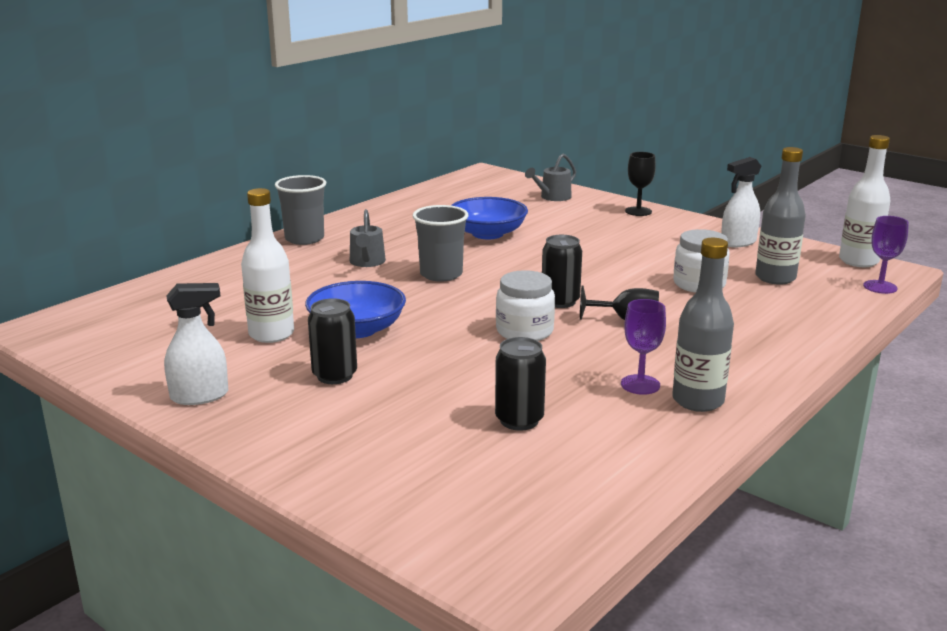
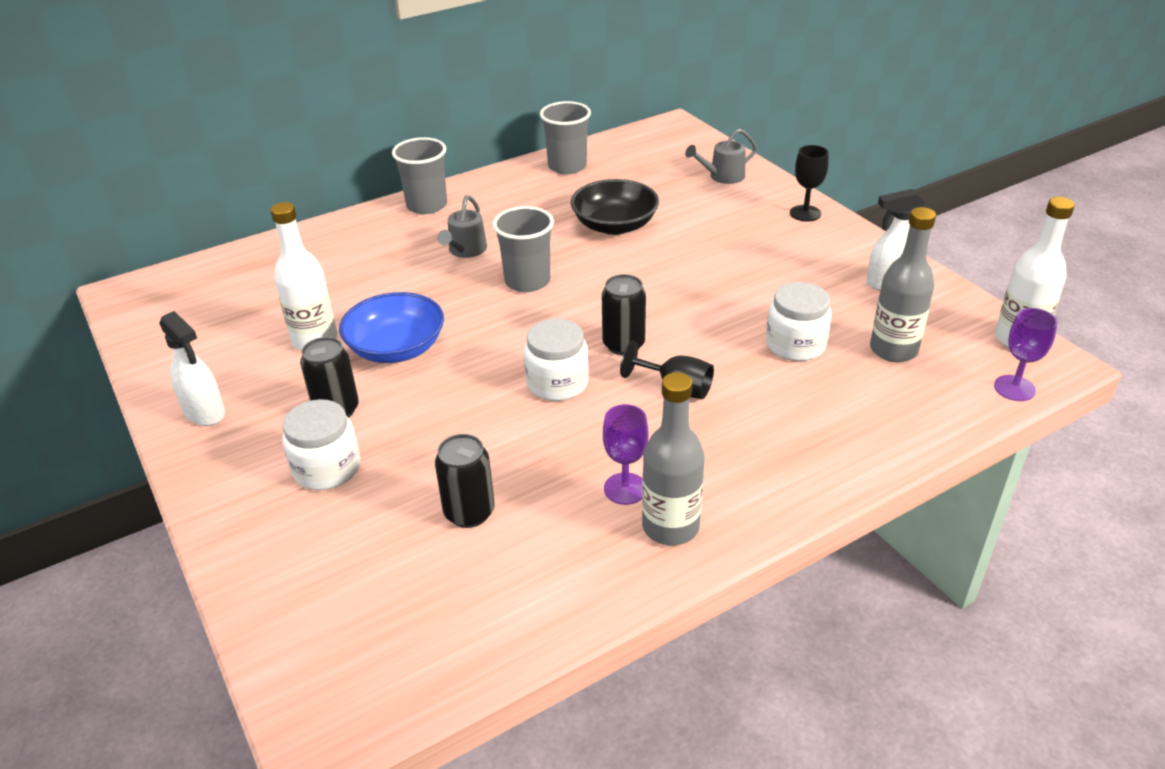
camera: 20 degrees right, 15 degrees up
white spray bottle [164,283,228,405] -> white spray bottle turned 45 degrees clockwise [159,311,225,426]
blue bowl [451,197,528,239] -> black bowl [571,179,659,235]
none -> white jar [282,399,360,490]
none -> grey cup [540,101,591,174]

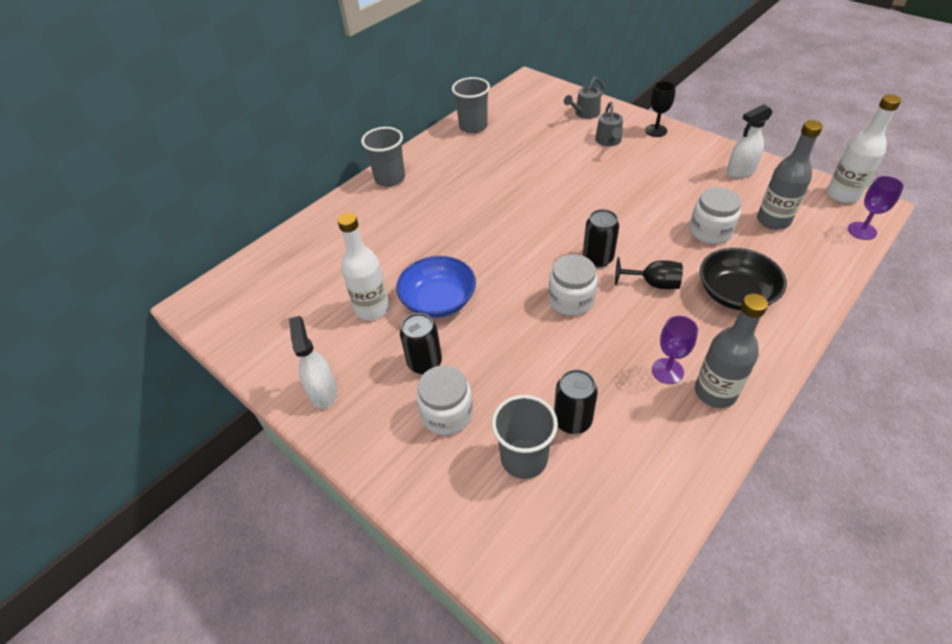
camera: 15 degrees left, 10 degrees up
white spray bottle [159,311,225,426] -> white spray bottle turned 135 degrees counterclockwise [289,316,337,409]
grey watering can [437,195,487,258] -> grey watering can moved to [595,102,623,146]
grey cup [493,206,554,292] -> grey cup moved to [492,395,558,479]
black bowl [571,179,659,235] -> black bowl moved to [700,248,787,311]

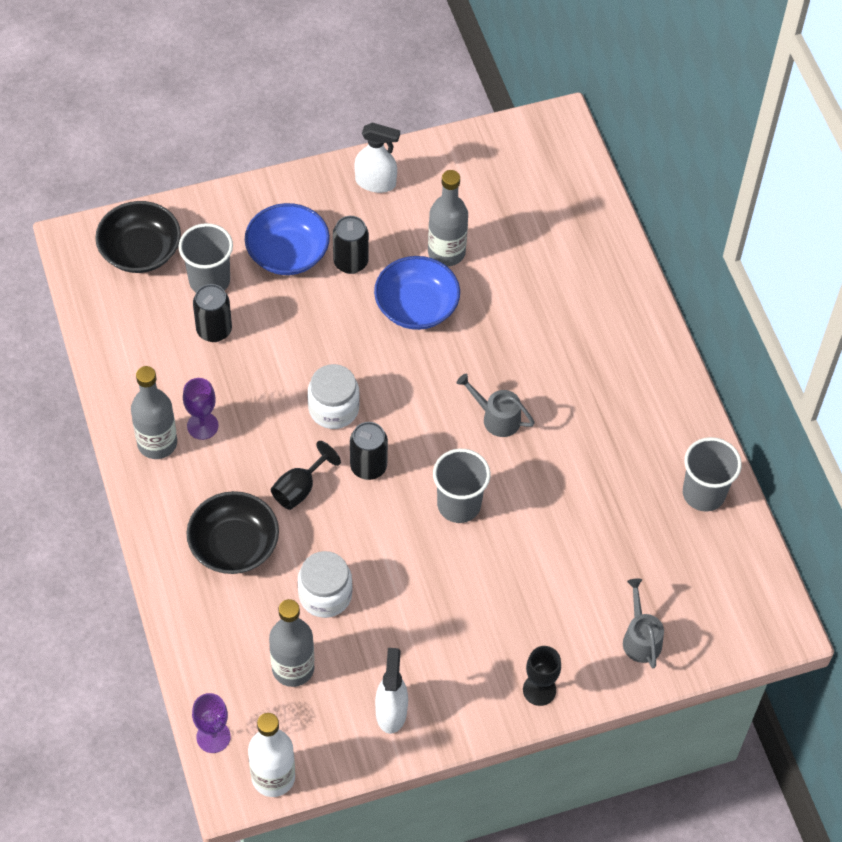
camera: 115 degrees right, 10 degrees up
white bottle [338,213,390,320] -> grey bottle [428,170,468,266]
grey cup [361,127,405,187] -> grey cup moved to [433,449,490,523]
white jar [416,365,473,435] -> blue bowl [245,203,330,275]
grey watering can [595,102,623,146] -> grey watering can moved to [456,373,535,437]
none -> black bowl [95,201,181,273]

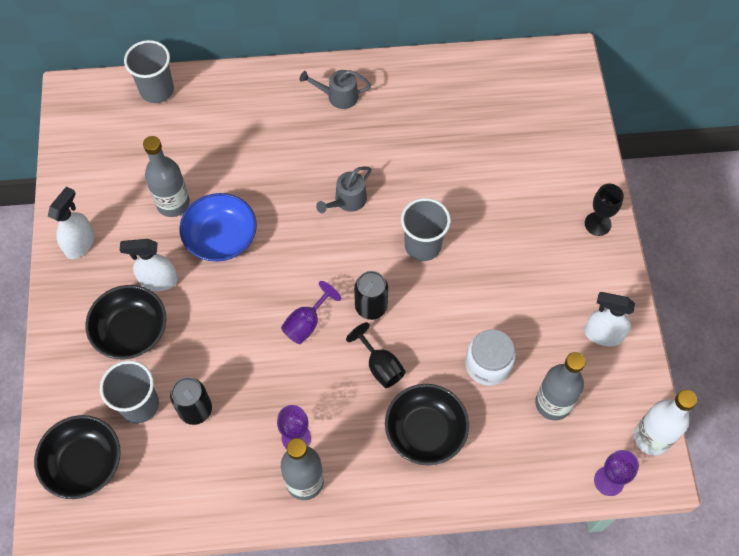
camera: 75 degrees left, 5 degrees up
blue bowl [245,203,330,275] -> black bowl [85,285,167,359]
white jar [308,364,360,429] -> purple goblet [281,281,341,344]
black can [333,216,369,274] -> white spray bottle [120,239,178,291]
grey watering can [623,579,664,668] -> grey watering can moved to [300,70,371,109]
grey cup [683,437,742,512] -> grey cup moved to [124,40,174,103]

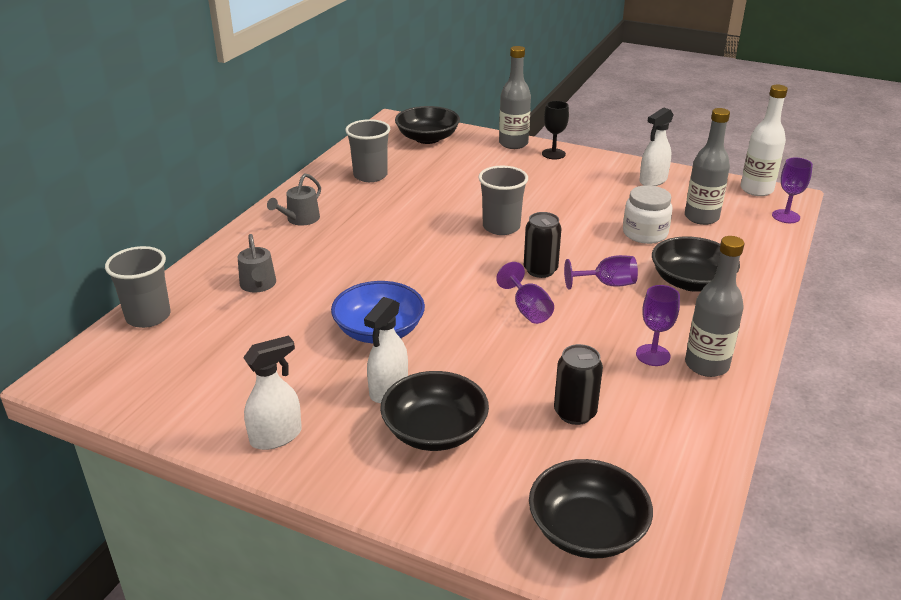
camera: 60 degrees left, 30 degrees down
white spray bottle [48,186,94,259] -> white spray bottle turned 90 degrees clockwise [243,335,302,450]
grey cup [100,360,159,423] -> grey cup moved to [345,119,390,182]
grey bottle [143,136,190,217] -> grey bottle moved to [499,46,531,149]
grey watering can [316,166,372,213] -> grey watering can moved to [238,234,276,292]
black goblet [346,322,406,388] -> purple goblet [564,255,638,290]
none -> black bowl [395,106,460,144]

